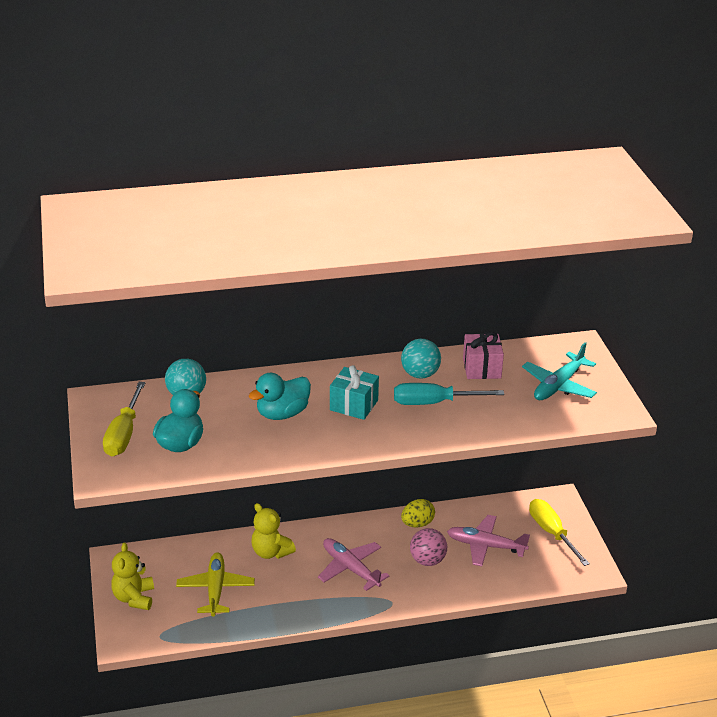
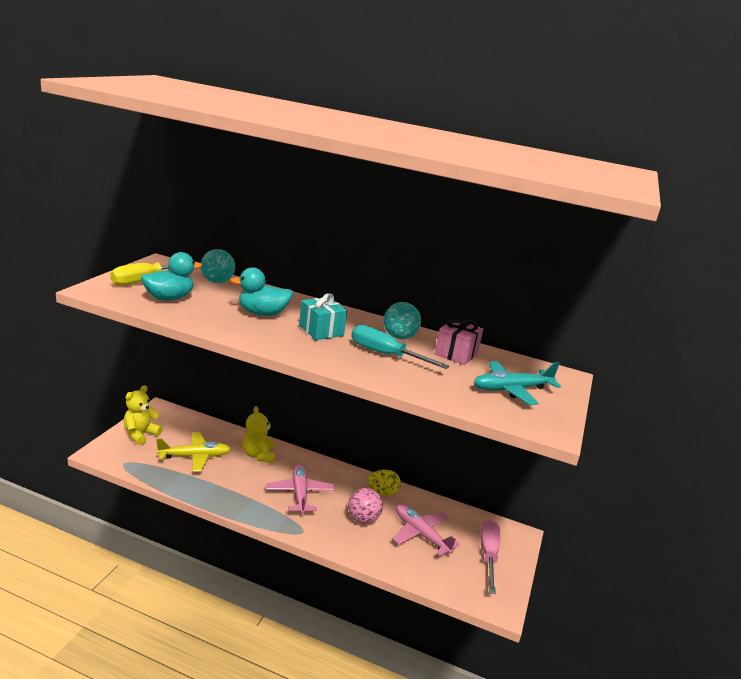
camera: 30 degrees right, 10 degrees down
yellow plane [176,552,255,617] -> yellow plane turned 45 degrees clockwise [156,432,231,472]
yellow screwdriver [529,499,590,566] -> pink screwdriver [480,520,500,594]

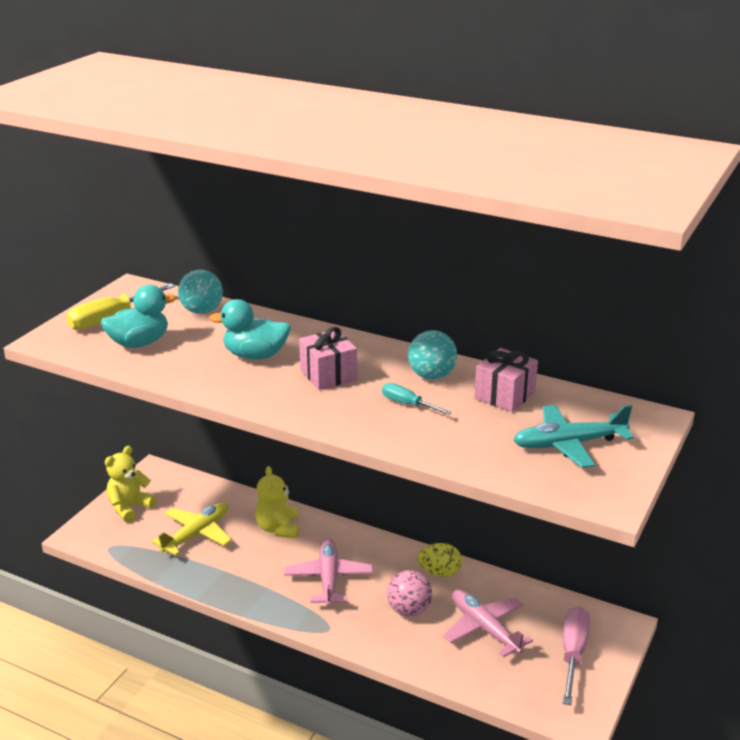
camera: 10 degrees right, 5 degrees up
yellow plane [156,432,231,472] -> yellow plane turned 45 degrees counterclockwise [151,502,232,556]
turquoise gift [299,293,347,340] -> pink gift [299,327,357,390]
turquoise screwdriver [351,325,449,369] -> turquoise screwdriver [382,383,452,415], size x0.58

